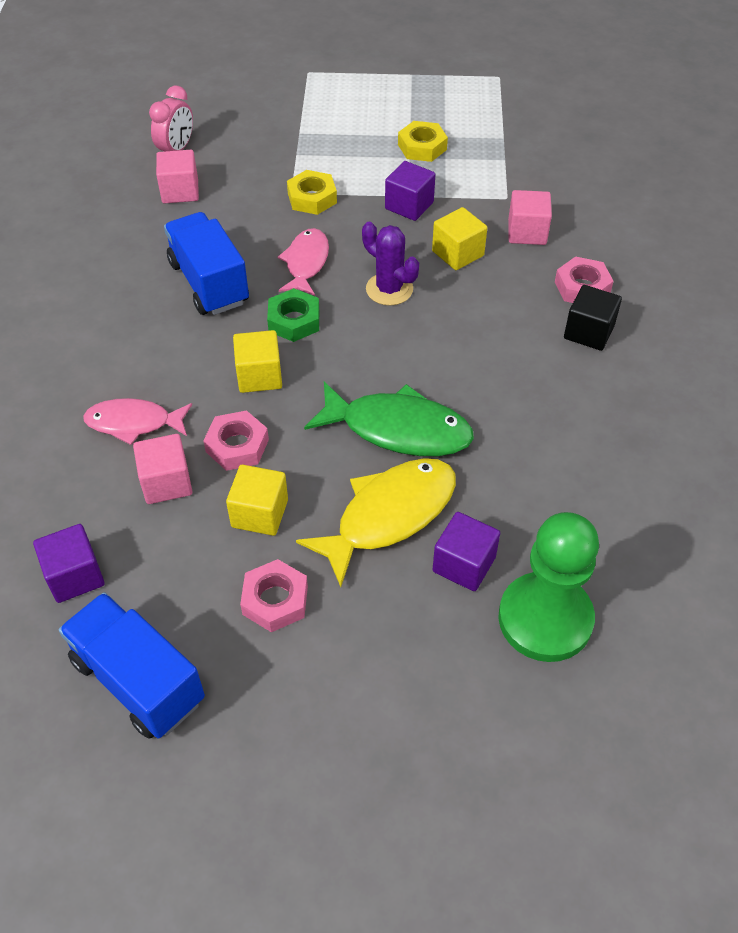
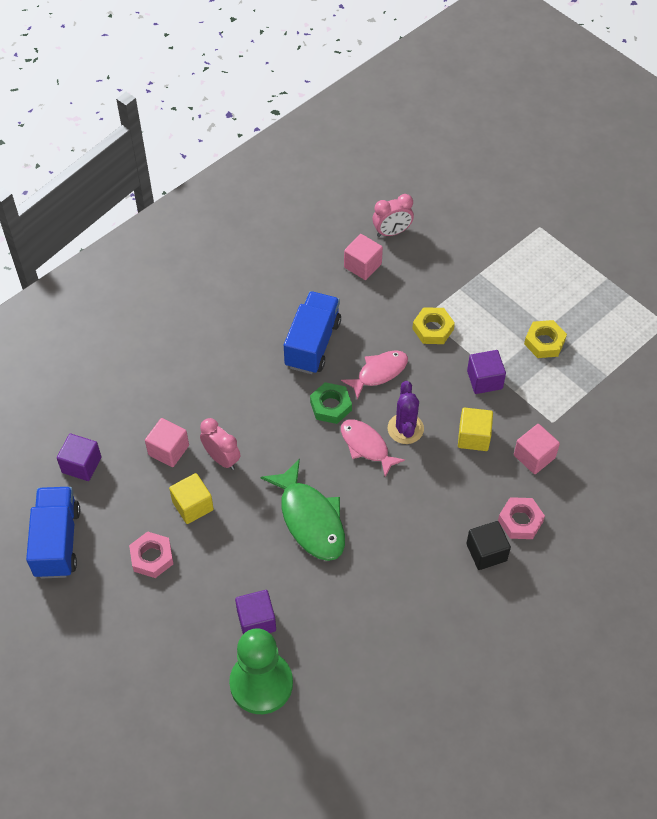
camera: 45 degrees right, 5 degrees up
pink fish [83,398,192,445] -> pink fish moved to [341,420,405,477]
pink nut [203,410,269,471] -> pink clock [200,418,240,470]
yellow cube [233,330,282,393] -> none
yellow fish [296,458,456,587] -> none

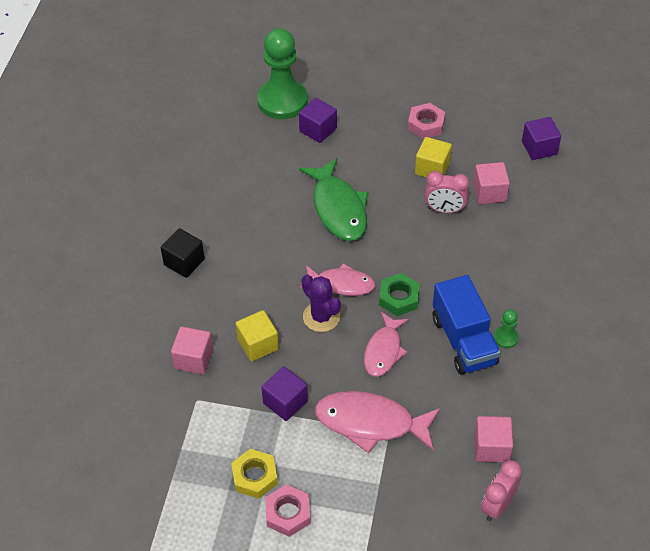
camera: 145 degrees right, 5 degrees down
blue truck [26,487,80,579] -> none
green fish [260,458,345,561] -> green fish turned 135 degrees counterclockwise [299,158,368,241]
yellow nut [412,307,455,344] -> pink fish [315,391,440,453]
pink nut [498,497,545,539] -> pink nut moved to [265,484,310,537]
none -> green pawn [494,309,519,348]

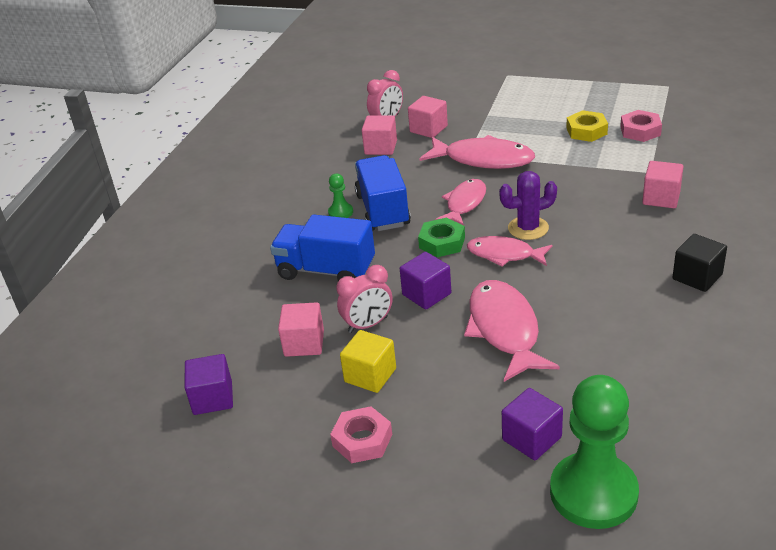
camera: 170 degrees left, 15 degrees down
yellow cube [236,310,279,361] -> none
purple cube [261,367,308,421] -> purple cube moved to [400,252,451,310]
pink nut [265,484,310,537] -> pink nut moved to [620,110,662,142]
green fish [299,158,368,241] -> pink fish [464,280,560,382]
purple cactus [302,274,341,332] -> purple cactus turned 75 degrees counterclockwise [499,171,557,240]
pink clock [425,171,469,213] -> pink clock turned 135 degrees clockwise [337,265,393,333]
none -> blue truck [270,214,375,281]
none -> pink cube [408,96,448,138]

